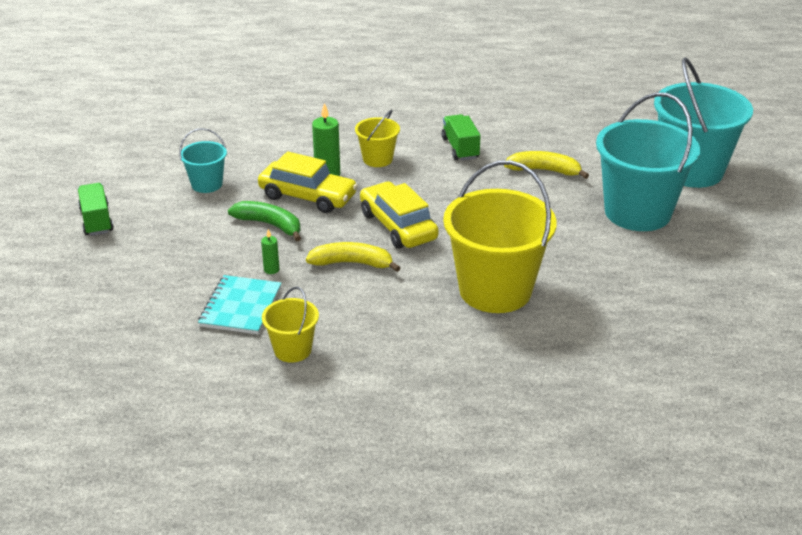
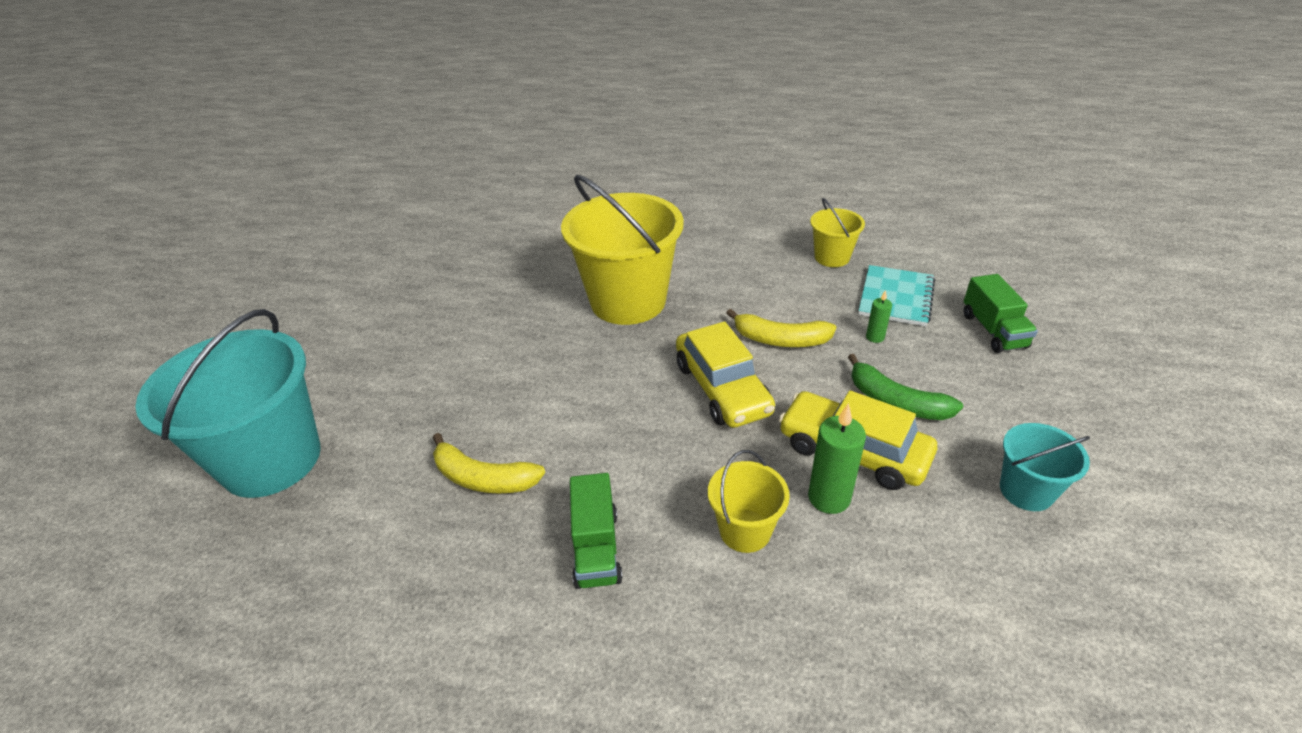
camera: 170 degrees left, 5 degrees up
green truck [78,183,113,236] -> green truck moved to [964,274,1038,353]
turquoise bucket [596,92,700,231] -> none

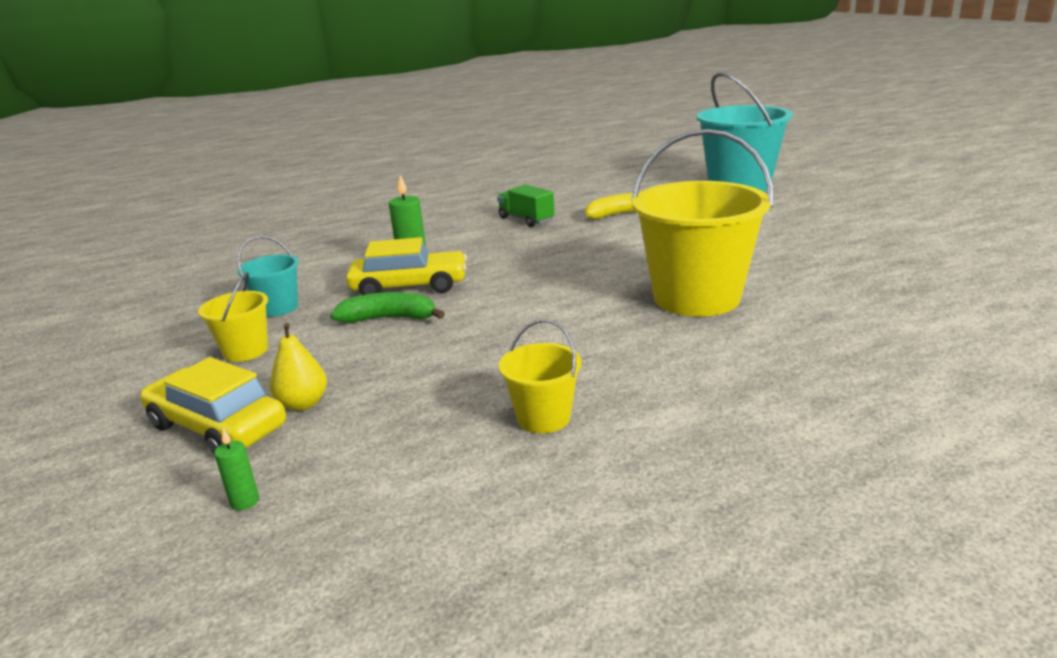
camera: 145 degrees right, 15 degrees down
yellow car [676,321,775,428] -> yellow car moved to [140,357,286,453]
yellow bucket [708,450,790,553] -> yellow bucket moved to [198,272,268,362]
yellow banana [726,309,836,347] -> none
turquoise notebook [858,265,935,326] -> none
green candle [866,290,892,343] -> green candle moved to [214,429,259,510]
green truck [964,274,1038,353] -> yellow pear [270,323,327,411]

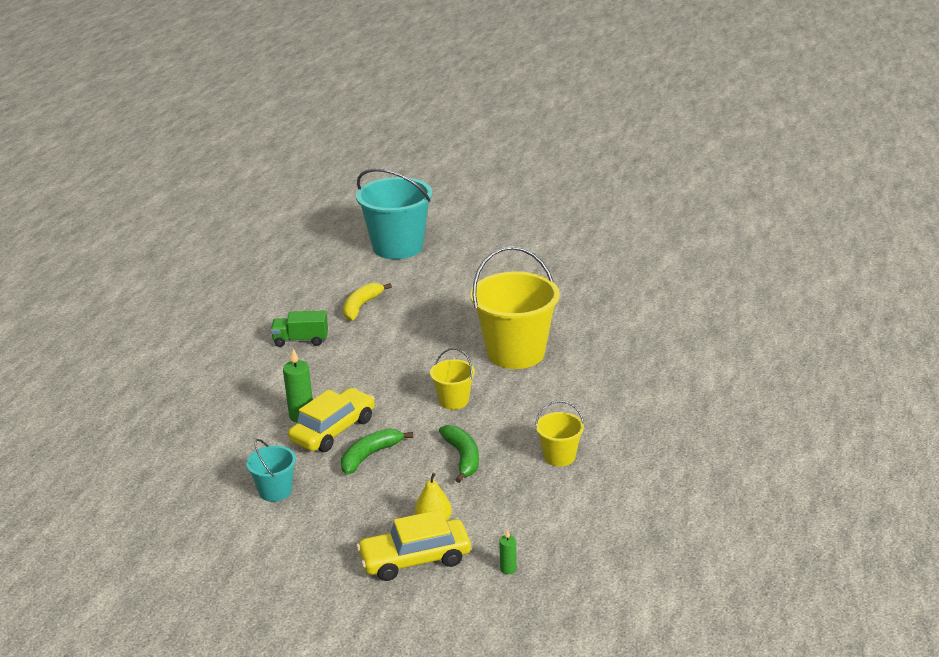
camera: 50 degrees left, 5 degrees up
yellow bucket [198,272,268,362] -> yellow bucket moved to [430,348,475,410]
none -> green banana [439,425,479,483]

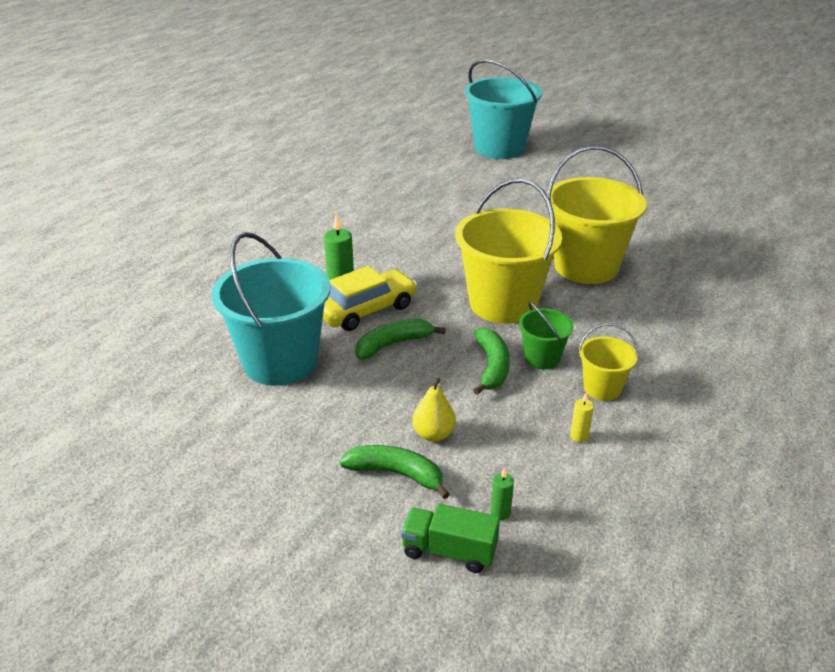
camera: 15 degrees right, 5 degrees up
turquoise bucket [246,439,296,502] -> turquoise bucket [212,232,330,386], size x2.07
green truck [271,310,328,347] -> green truck moved to [401,504,500,573]
yellow banana [343,283,392,321] -> none
yellow car [356,510,471,581] -> green banana [339,445,450,499]
yellow bucket [430,348,475,410] -> yellow bucket [455,179,562,324], size x2.07
none -> green bucket [519,302,574,369]
none -> yellow candle [570,393,594,443]

